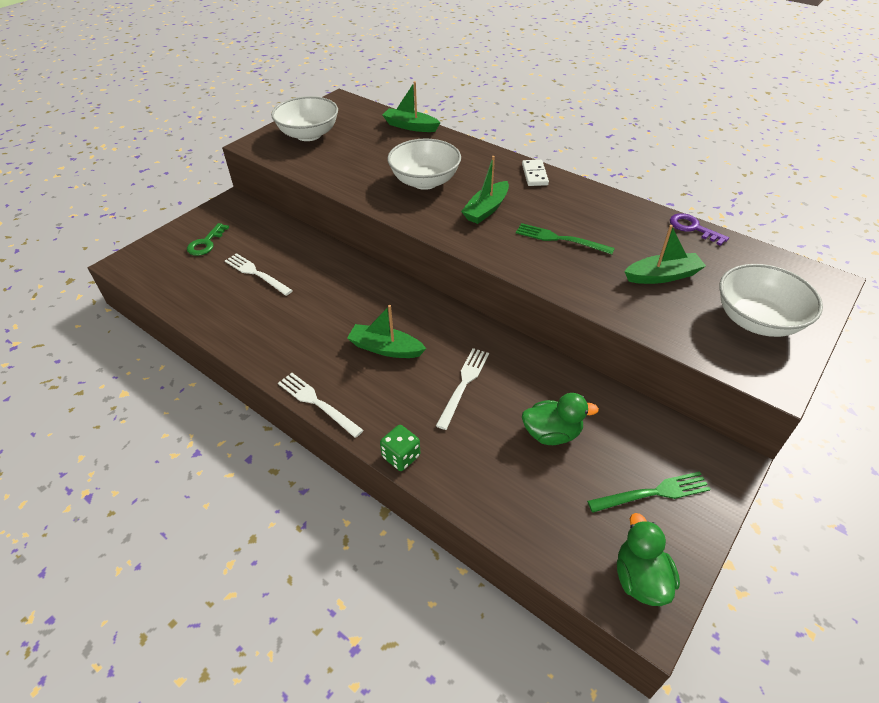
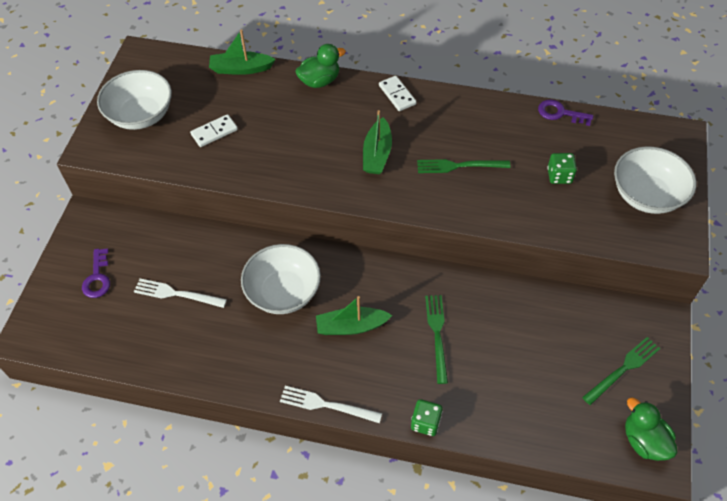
camera: 25 degrees left, 10 degrees up
green key [187,223,229,256] -> purple key [82,248,110,298]
white bowl [387,139,461,190] -> white bowl moved to [241,244,321,314]
white fork [436,348,489,430] -> green fork [425,295,448,384]
green duck [522,393,599,445] -> green duck moved to [295,44,346,88]
green boat [624,225,706,284] -> green dice [547,153,577,184]
none -> white domino [190,114,238,147]

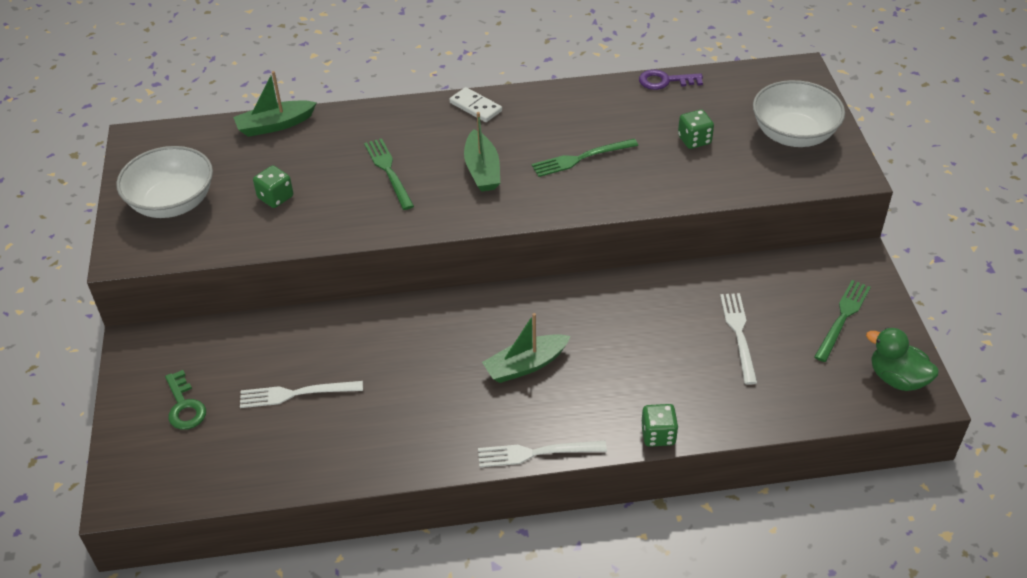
camera: 20 degrees left, 10 degrees down
purple key [82,248,110,298] -> green key [165,370,206,430]
white domino [190,114,238,147] -> green dice [253,165,293,208]
white bowl [241,244,321,314] -> none
green duck [295,44,346,88] -> none
green fork [425,295,448,384] -> green fork moved to [364,138,414,210]
none -> white fork [720,293,757,385]

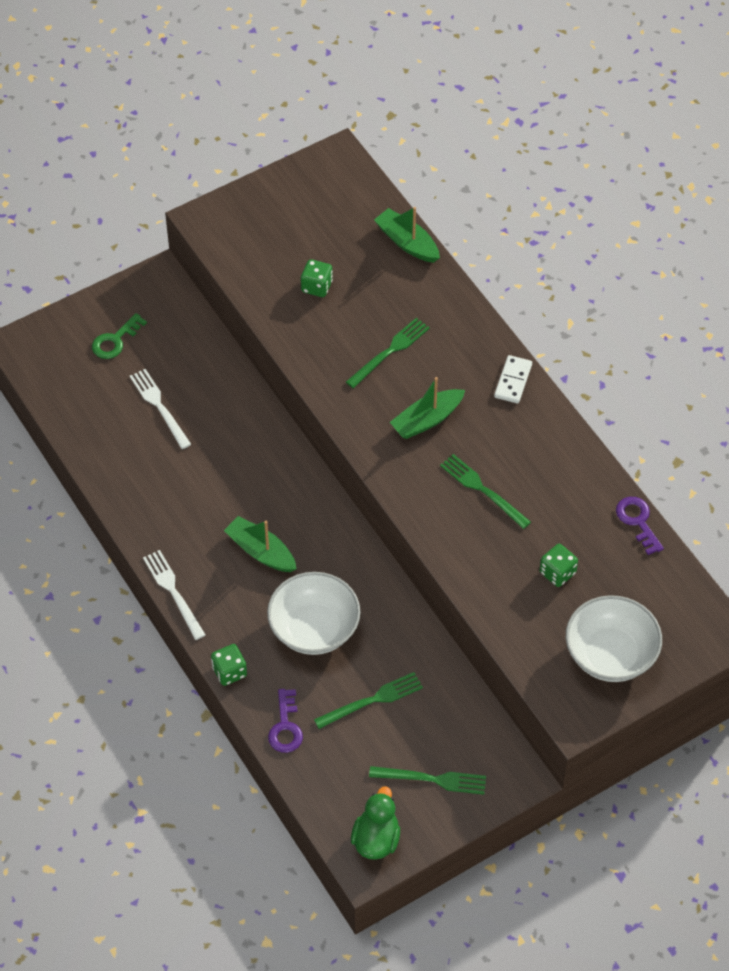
camera: 65 degrees right, 10 degrees up
white bowl [116,146,213,218] -> white bowl moved to [267,572,361,655]
white fork [720,293,757,385] -> green fork [314,672,423,729]
none -> purple key [268,689,303,753]

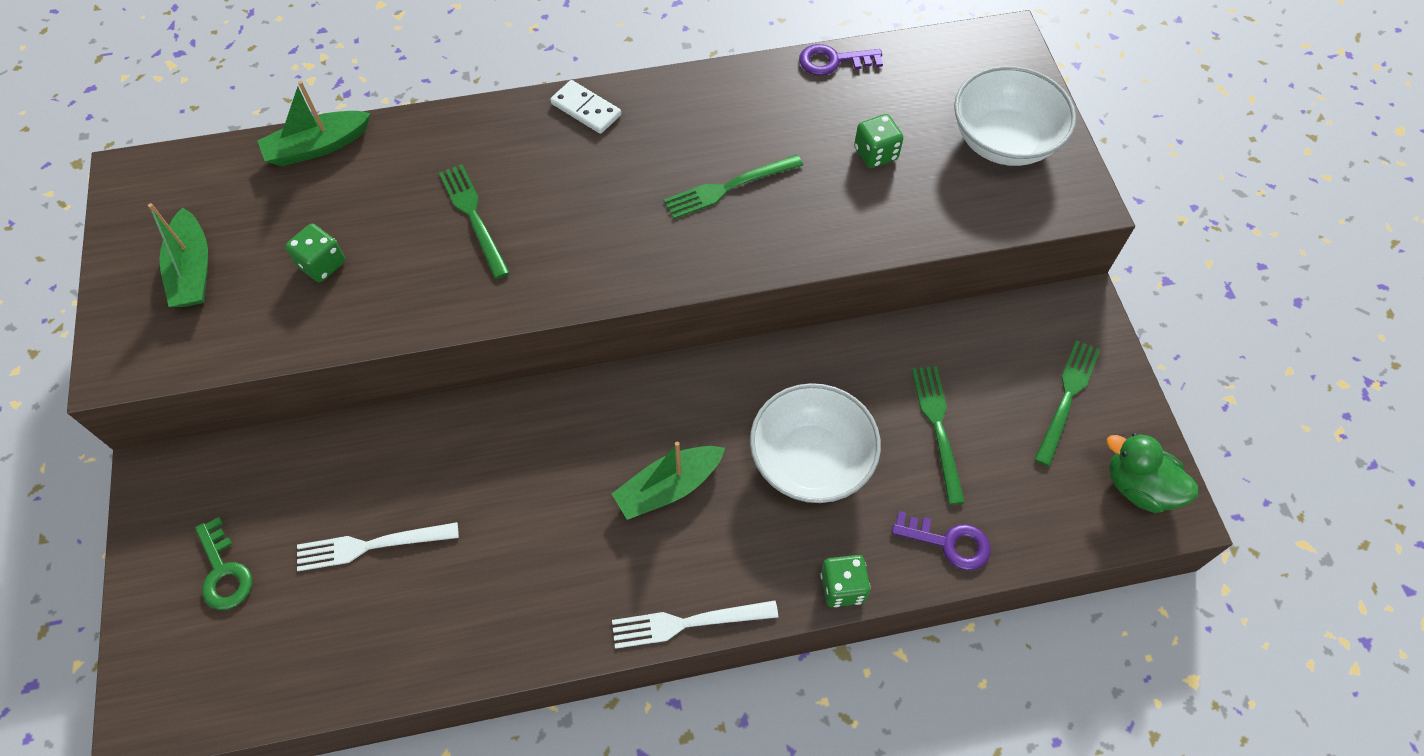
camera: 70 degrees left, 5 degrees up
green boat [390,377,465,439] -> green boat moved to [148,203,208,307]

